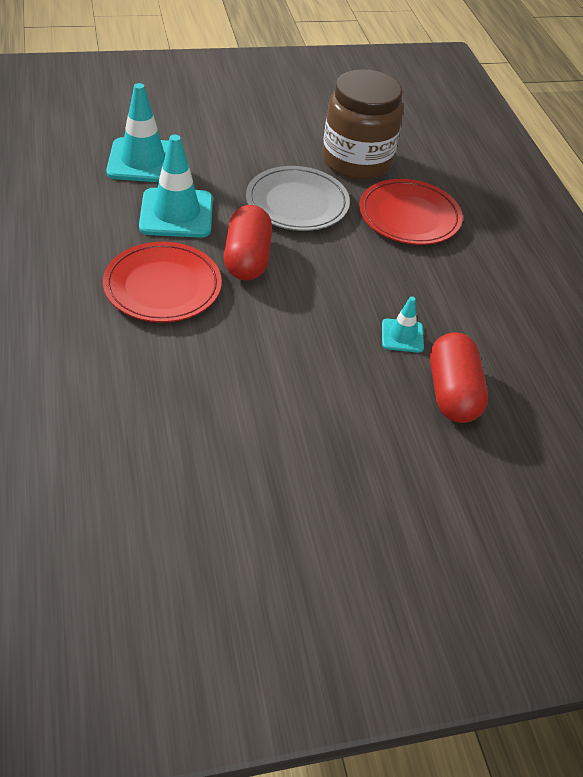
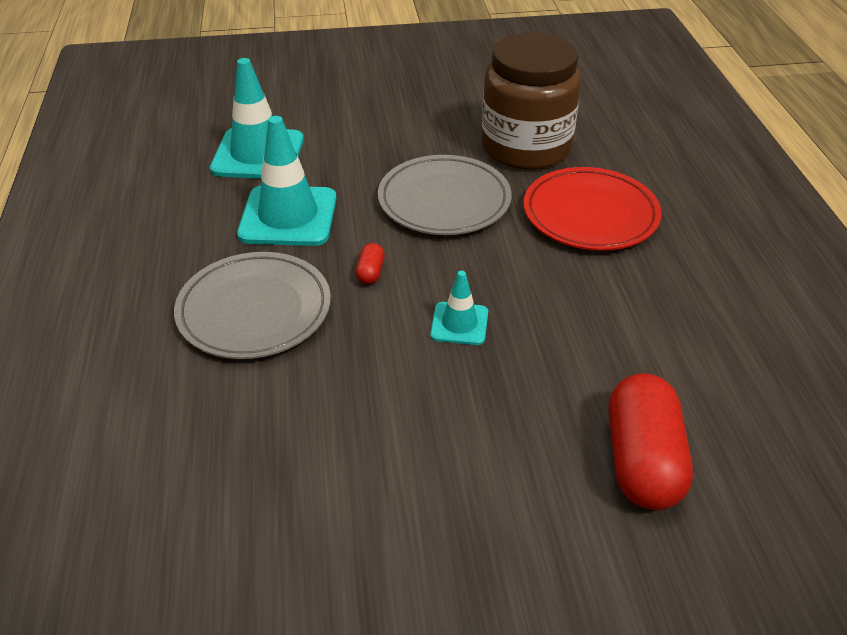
camera: 10 degrees right, 5 degrees down
red plate [103,242,222,323] -> grey plate [174,252,331,359]
red capsule [224,205,272,280] -> red capsule [356,243,385,284], size x0.42
turquoise traffic cone [382,296,424,353] -> turquoise traffic cone moved to [430,271,488,345]

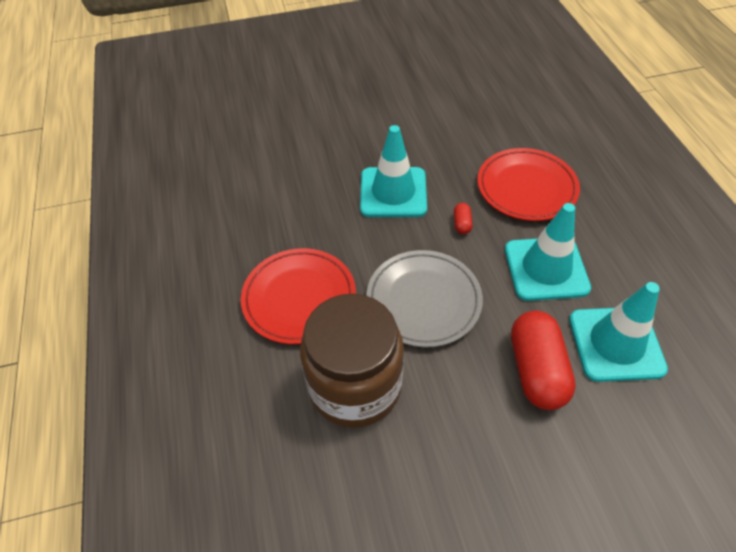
camera: 175 degrees right, 10 degrees up
grey plate [174,252,331,359] -> red plate [477,148,580,221]
turquoise traffic cone [430,271,488,345] -> turquoise traffic cone [360,125,427,217], size x1.89
red capsule [609,373,693,510] -> red capsule moved to [511,311,576,410]

